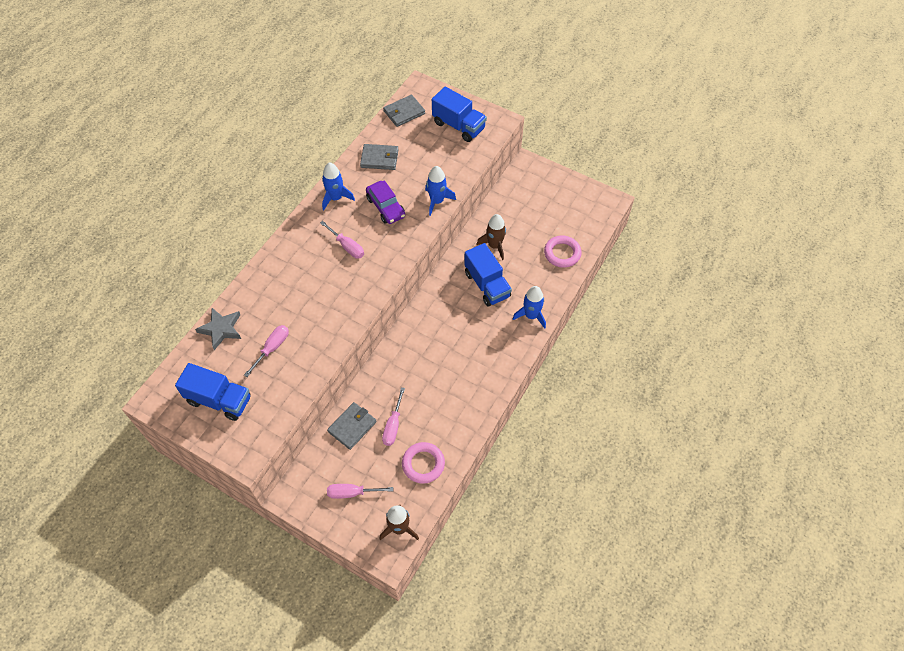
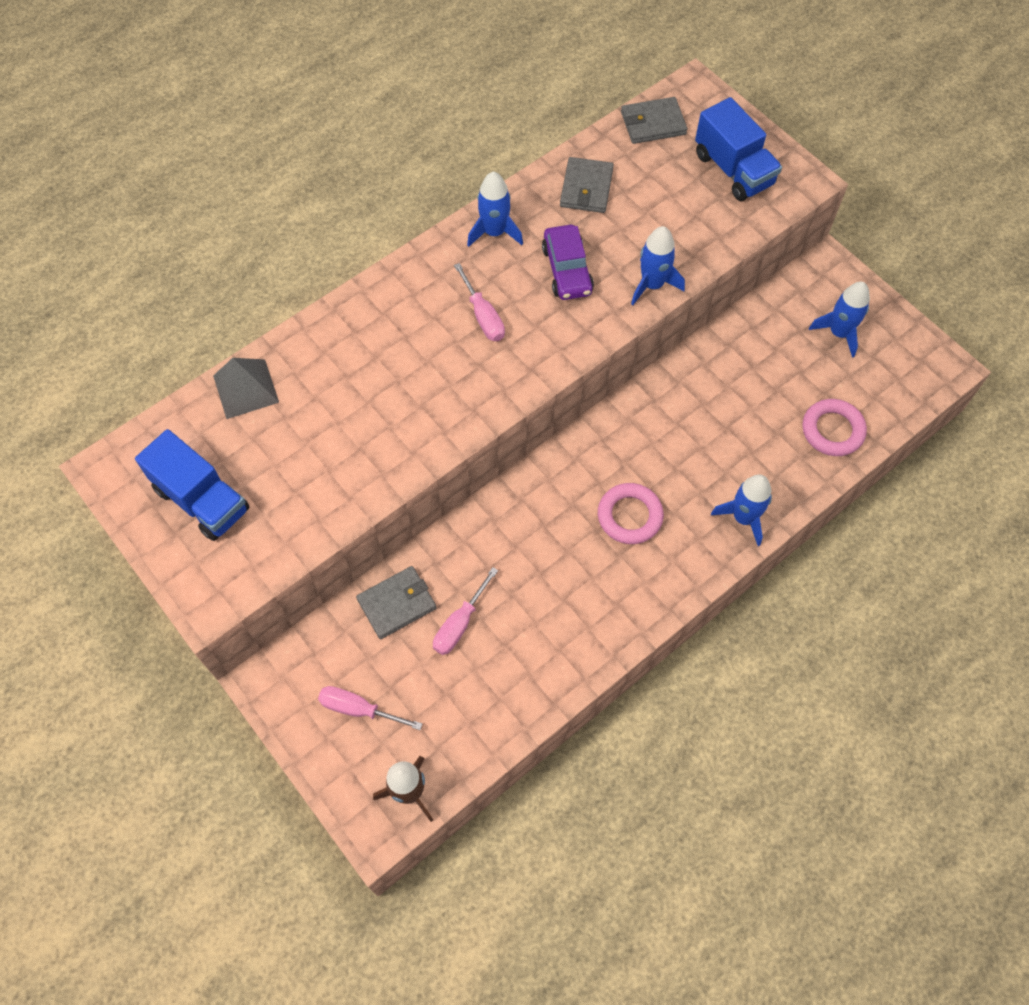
camera: 20 degrees right, 5 degrees up
grey star [195,308,241,350] -> grey pyramid [213,358,279,419]
pink screwdriver [244,325,289,377] -> none
grey wallet [360,144,399,170] -> grey wallet turned 75 degrees clockwise [560,157,614,213]
pink ring [402,442,445,484] -> pink ring moved to [598,483,664,544]
blue truck [464,243,512,306] -> none
brown rocket [477,214,506,260] -> none
none -> blue rocket [809,282,870,358]

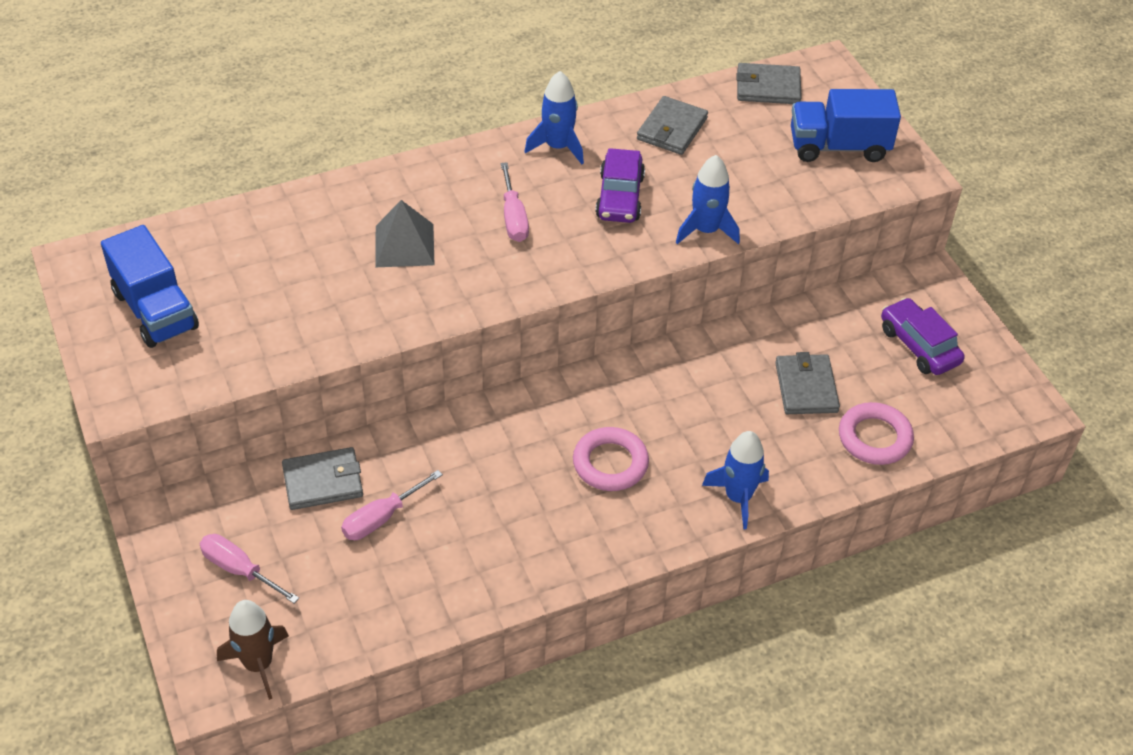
camera: 15 degrees right, 15 degrees down
grey pyramid [213,358,279,419] -> grey pyramid moved to [375,200,434,267]
blue truck [695,97,782,201] -> blue truck turned 105 degrees clockwise [791,89,901,162]
blue rocket [809,282,870,358] -> purple car [881,298,965,375]
none -> grey wallet [775,352,840,414]

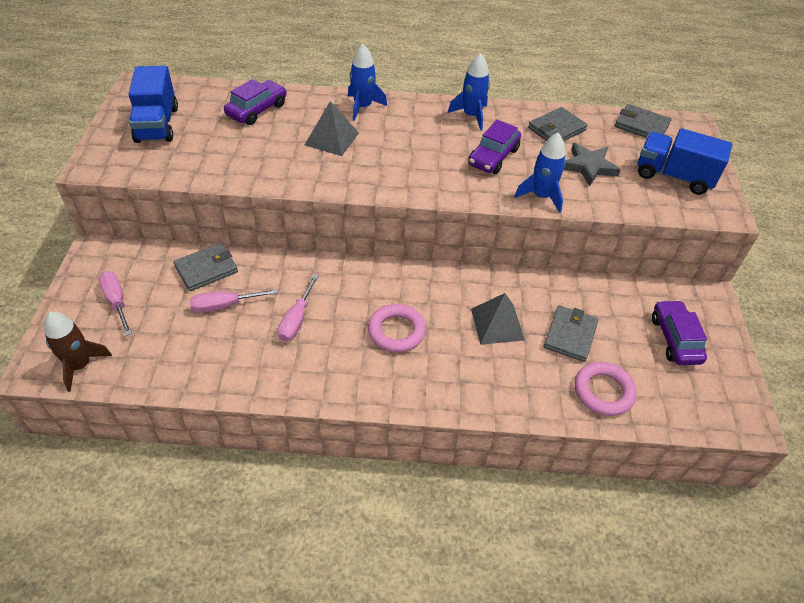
camera: 25 degrees right, 0 degrees up
grey wallet [282,447,363,510] -> grey wallet turned 45 degrees counterclockwise [173,243,238,291]
pink screwdriver [501,162,529,242] -> pink screwdriver moved to [278,274,319,341]
blue rocket [702,431,769,530] -> blue rocket moved to [348,44,387,121]
none -> purple car [224,79,287,125]
none -> grey pyramid [471,293,525,345]
none -> grey star [563,143,621,186]

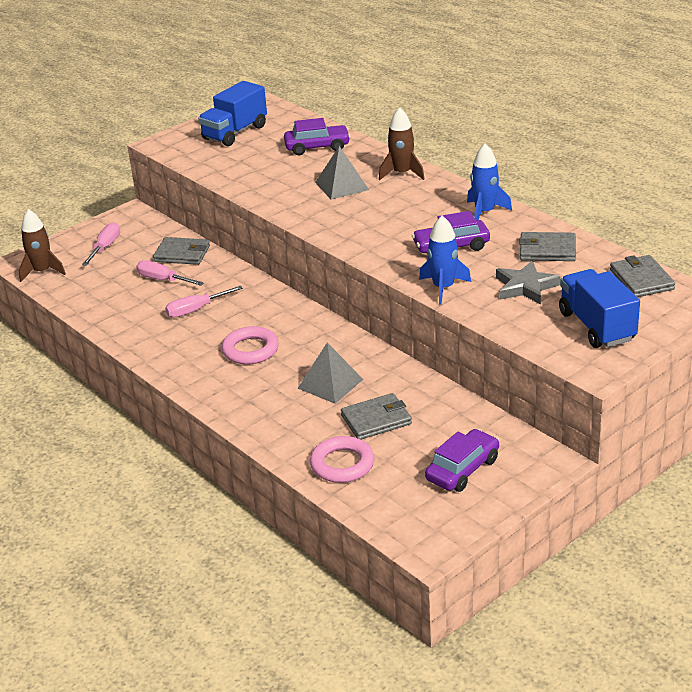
camera: 50 degrees right, 15 degrees down
blue rocket [348,44,387,121] -> brown rocket [379,107,425,180]

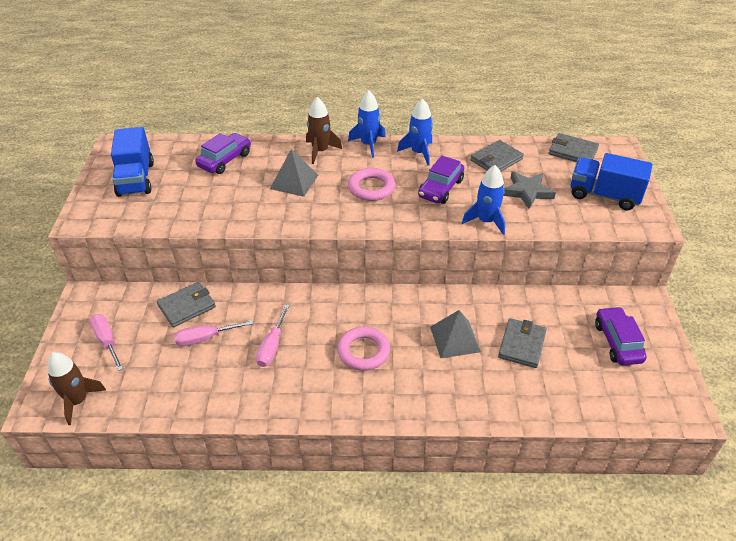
camera: 50 degrees left, 10 degrees up
pink ring [310,436,374,483] -> pink ring moved to [348,168,395,201]
none -> blue rocket [348,91,386,158]

